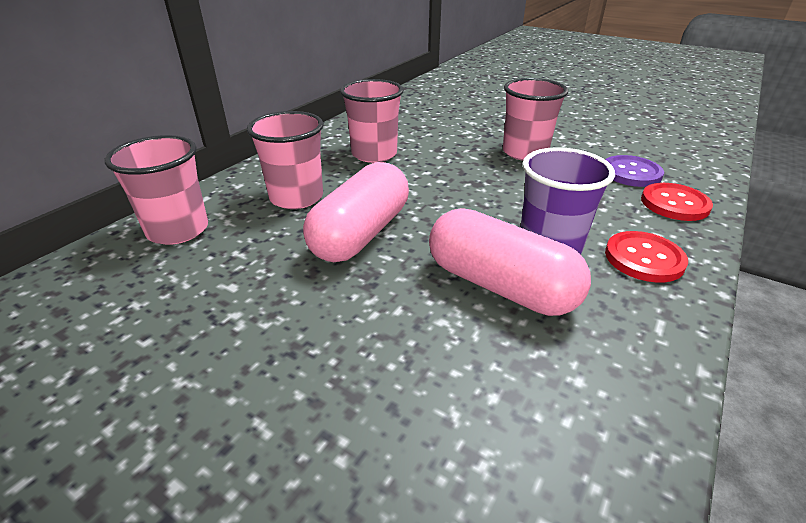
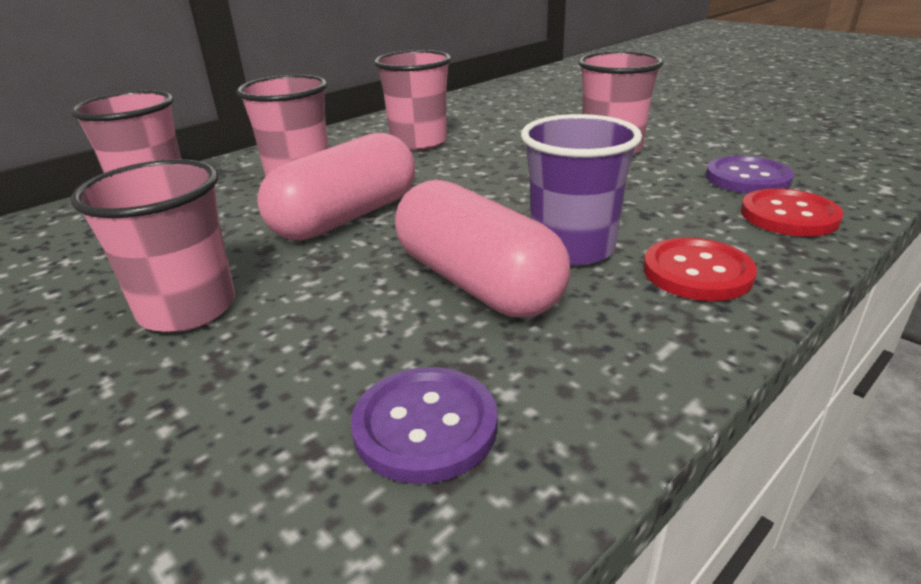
camera: 15 degrees right, 5 degrees down
none -> pink cup [71,159,235,332]
none -> purple button [351,367,498,484]

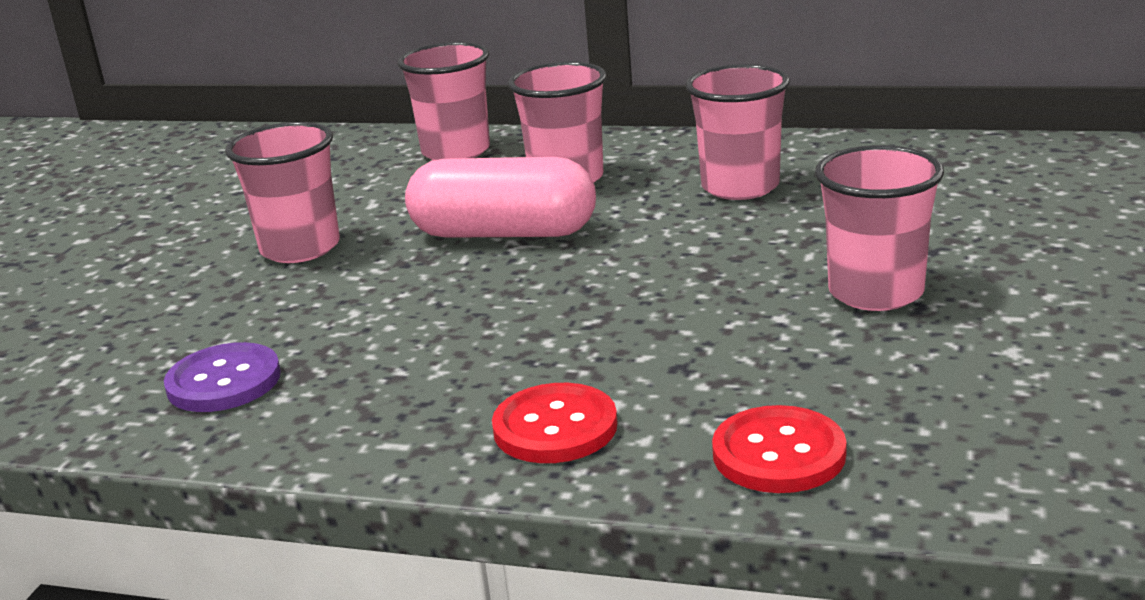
camera: 60 degrees right, 5 degrees down
pink capsule [395,180,570,317] -> none
purple cup [521,114,642,266] -> none
purple button [706,156,794,194] -> none

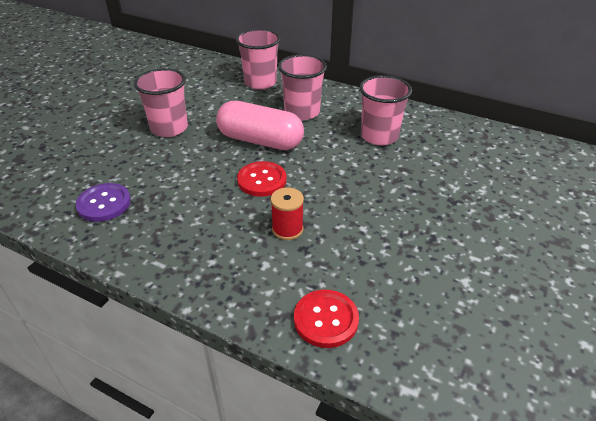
camera: 10 degrees right, 15 degrees up
red button [492,383,618,463] -> red button moved to [237,161,287,197]
pink cup [815,145,944,311] -> none
none -> red spool [271,187,304,240]

